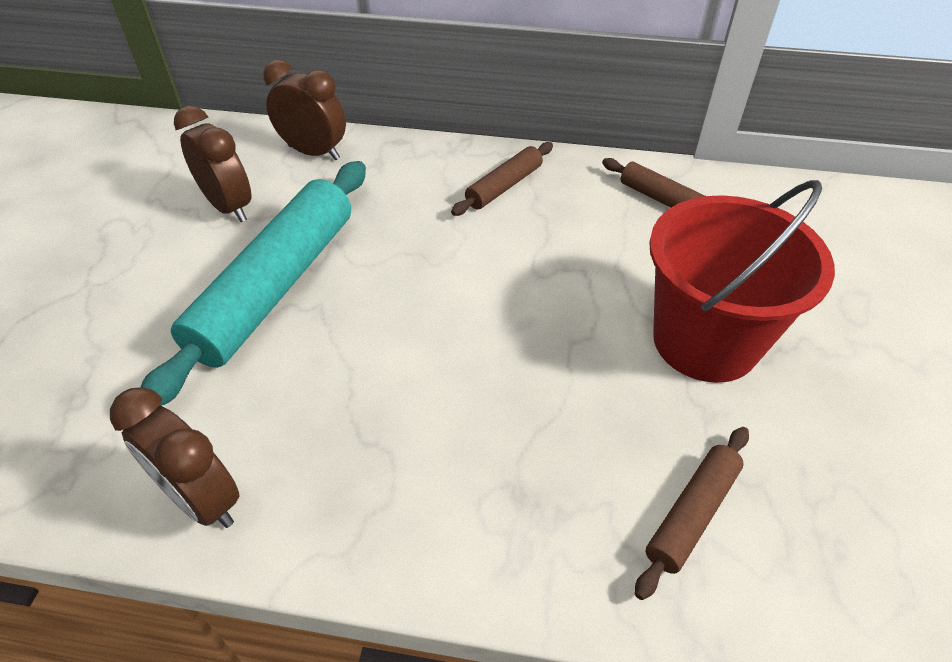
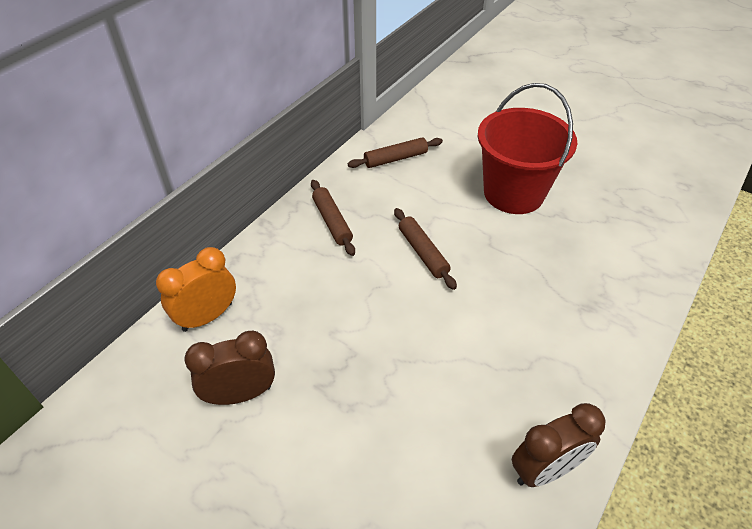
camera: 65 degrees left, 0 degrees up
turquoise rolling pin [141,161,366,406] -> none
brown clock [263,60,346,160] -> orange clock [156,247,236,332]
brown rolling pin [635,427,749,600] -> brown rolling pin moved to [394,208,457,290]

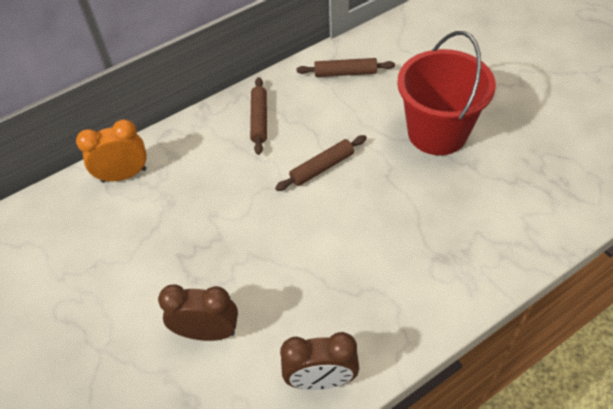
camera: 25 degrees right, 5 degrees up
brown clock [184,331,275,405] -> brown clock moved to [158,284,238,341]
brown rolling pin [394,208,457,290] -> brown rolling pin turned 60 degrees clockwise [275,135,367,191]

